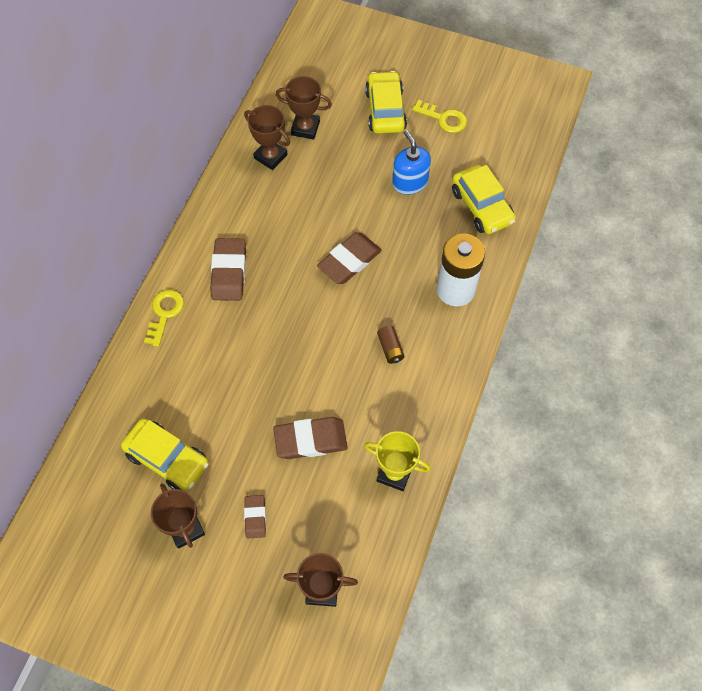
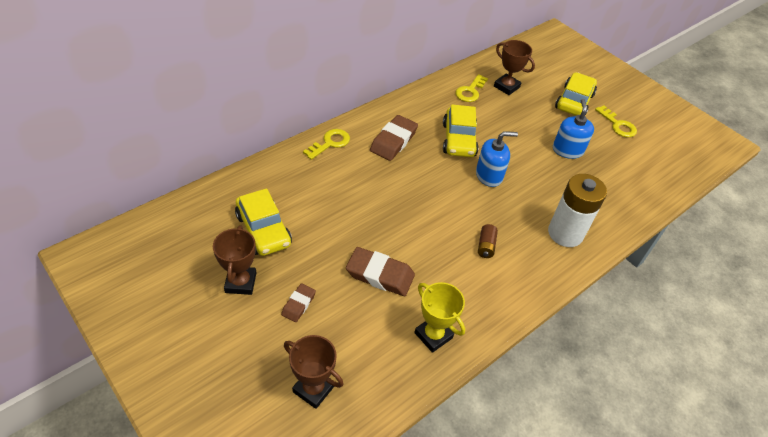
camera: 25 degrees right, 15 degrees down
brown trophy [244,105,290,170] -> yellow key [455,74,488,102]
brown eraser [317,232,382,284] -> blue soap dispenser [476,131,518,187]
yellow car [452,165,516,234] -> yellow car moved to [443,104,479,157]

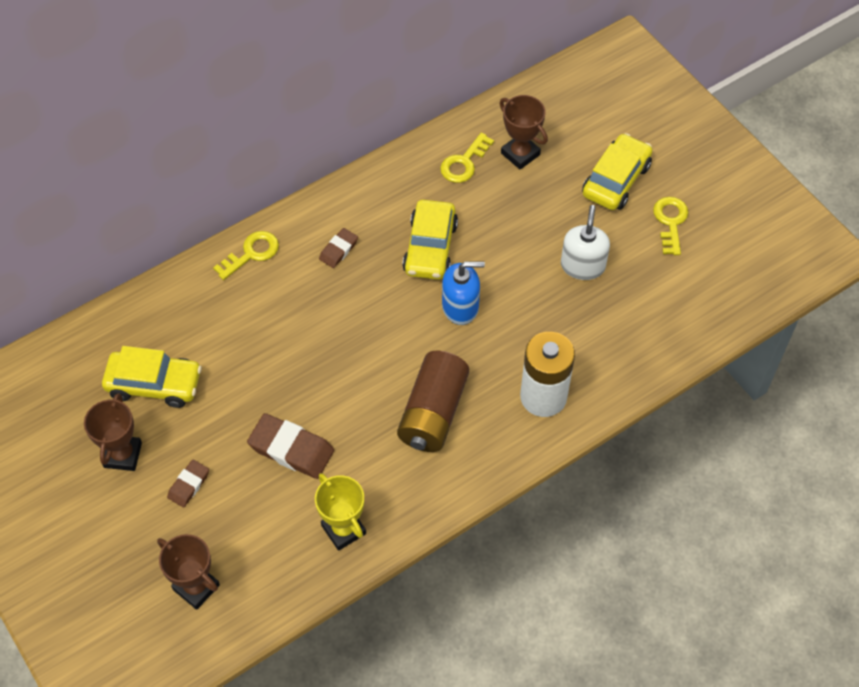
camera: 10 degrees right, 10 degrees up
yellow car [235,188,292,256] -> yellow car turned 60 degrees counterclockwise [102,346,202,408]
brown eraser [370,115,418,161] -> brown eraser [319,228,358,268], size x0.56
brown battery [478,224,498,258] -> brown battery [397,351,469,452], size x2.27
blue soap dispenser [553,99,594,159] -> white soap dispenser [561,205,610,280]
yellow key [595,105,637,137] -> yellow key turned 150 degrees counterclockwise [653,197,688,255]

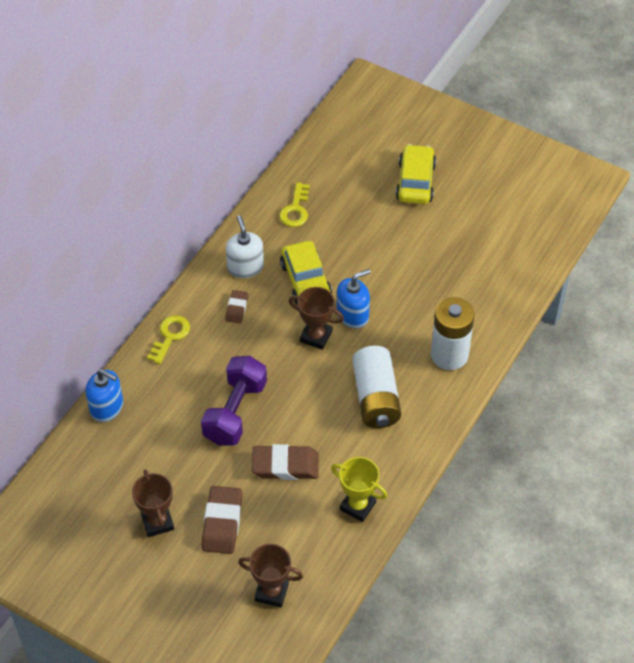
camera: 25 degrees left, 5 degrees down
yellow car [102,346,202,408] -> none
brown eraser [167,460,209,507] -> brown eraser [201,486,242,554], size x1.77
brown battery [397,351,469,452] -> white battery [352,346,401,428]
brown trophy [499,95,548,170] -> brown trophy moved to [289,287,344,350]
white soap dispenser [561,205,610,280] -> white soap dispenser moved to [226,215,264,278]
yellow key [653,197,688,255] -> none
none -> blue soap dispenser [85,369,123,422]
none -> purple dumbbell [201,356,267,446]

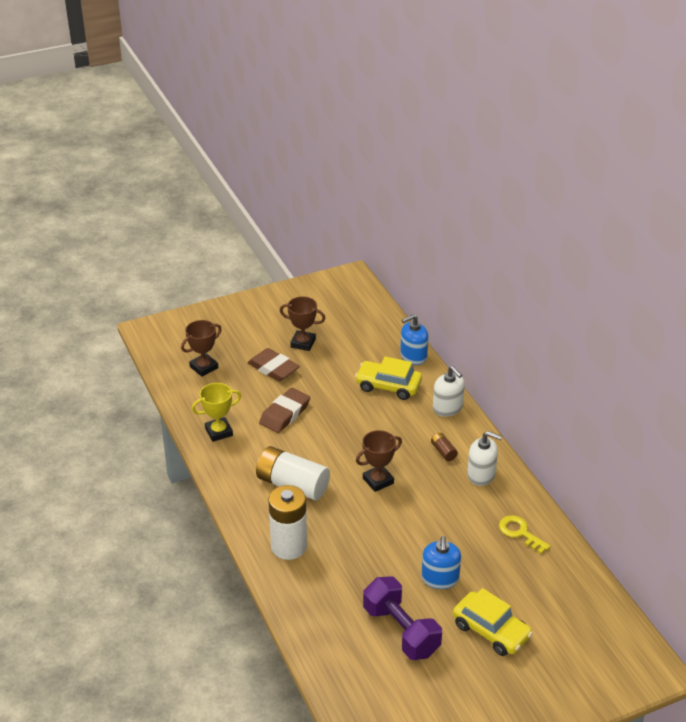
camera: 125 degrees right, 15 degrees down
yellow key [147,315,190,364] -> white soap dispenser [433,366,465,417]
purple dumbbell [201,356,267,446] -> purple dumbbell moved to [363,576,442,660]
brown eraser [225,290,248,323] -> brown battery [431,433,458,461]
yellow car [280,241,332,305] -> yellow car moved to [355,357,422,400]
blue soap dispenser [337,269,371,328] -> blue soap dispenser moved to [421,536,461,589]

